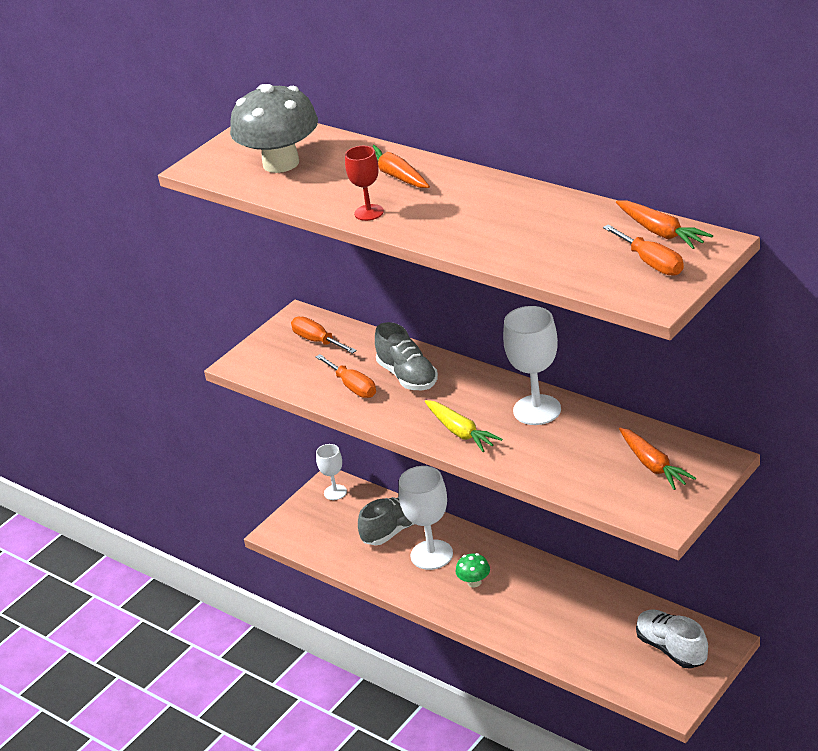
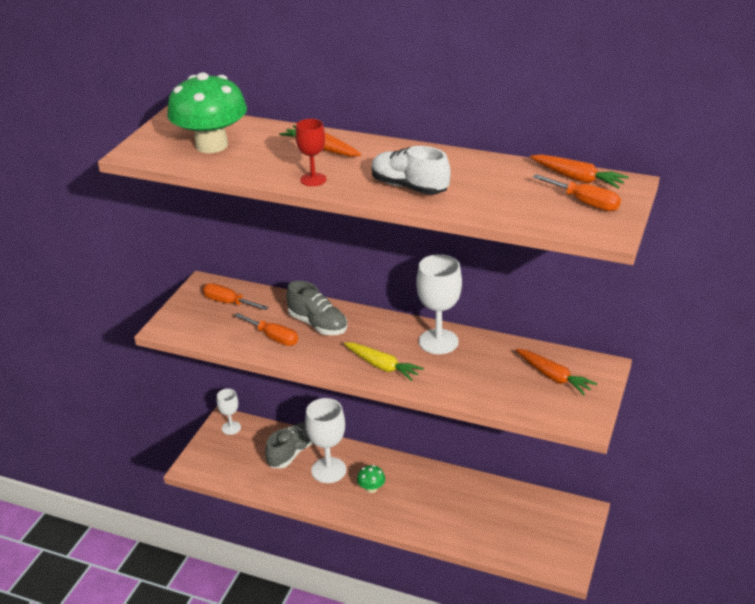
camera: 20 degrees left, 0 degrees up
grey mushroom [230,84,318,173] -> green mushroom [167,72,247,153]
white shoe [636,609,708,668] -> white shoe moved to [372,146,451,195]

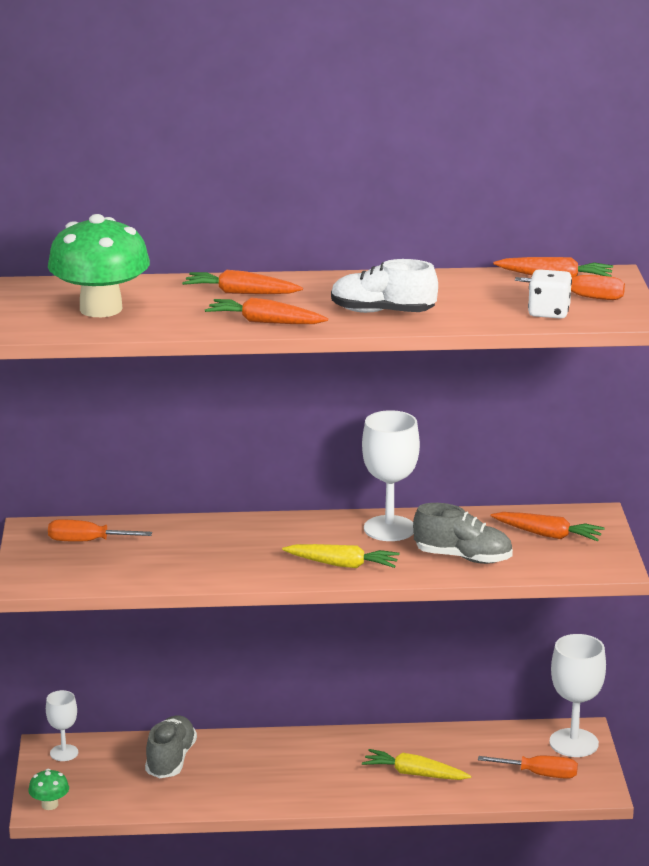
camera: 25 degrees left, 10 degrees down
orange screwdriver [234,313,298,346] -> orange screwdriver moved to [478,755,578,779]
grey shoe [286,281,347,335] -> grey shoe moved to [413,503,513,564]
red goblet [295,119,327,186] -> orange carrot [205,297,328,324]
white goblet [305,398,346,483] -> white goblet moved to [549,634,606,757]
green mushroom [357,465,385,493] -> green mushroom moved to [28,769,69,810]
none -> yellow carrot [362,749,471,780]
none -> white dice [528,269,572,319]

